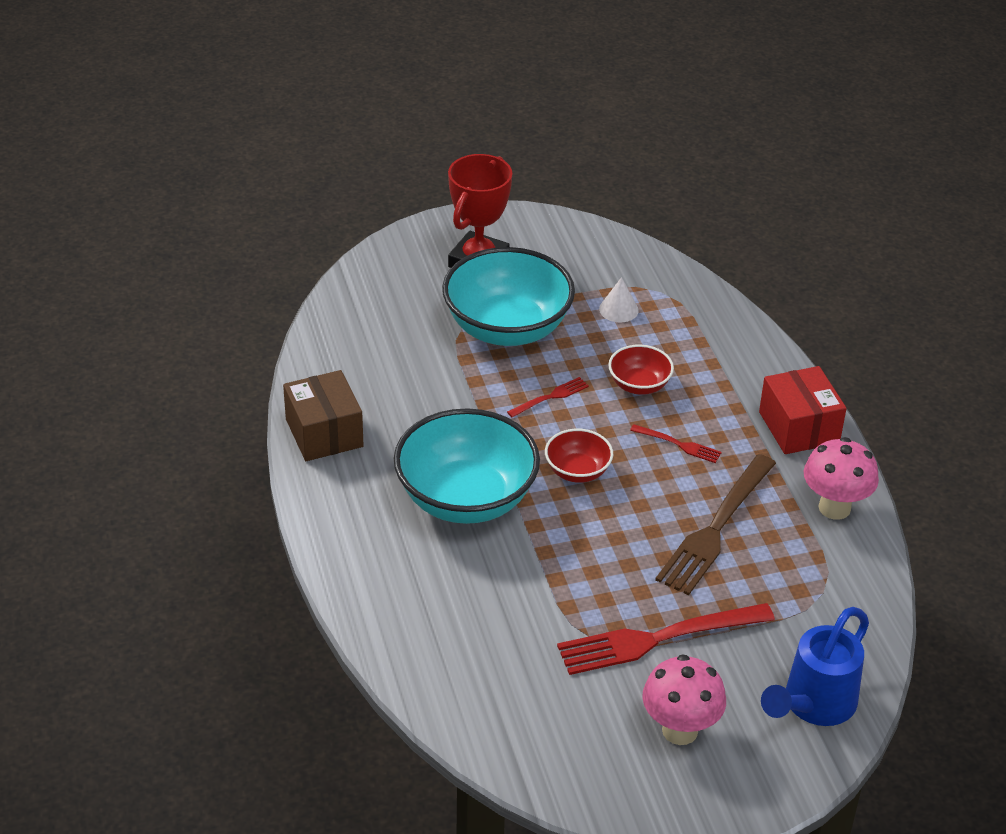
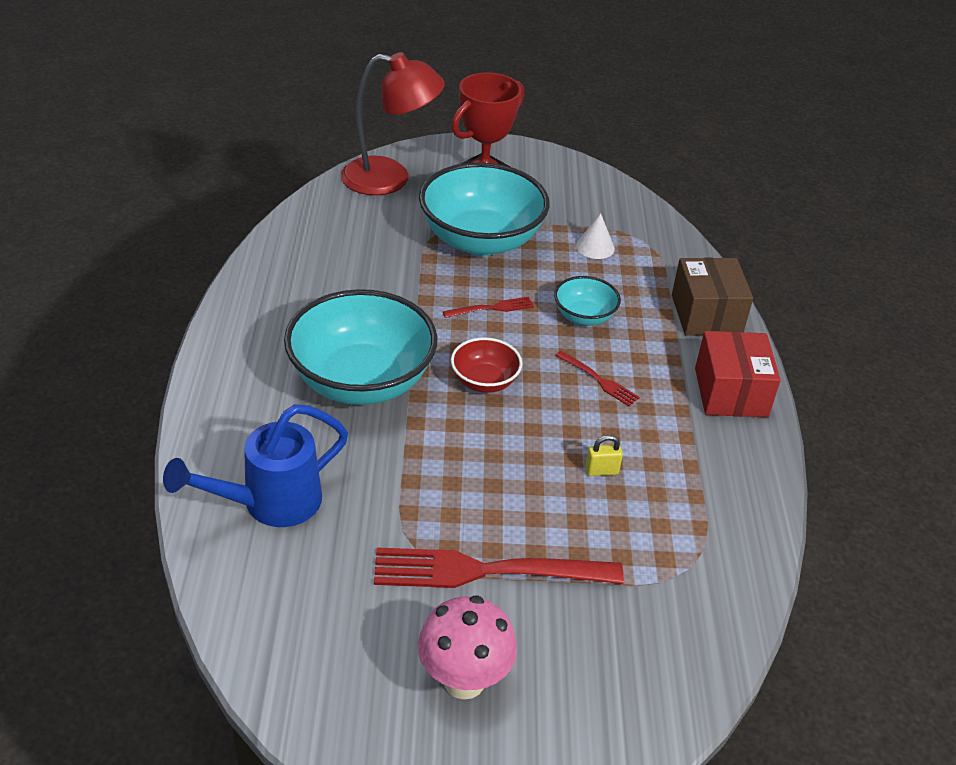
camera: 15 degrees right, 0 degrees up
brown box [283,370,364,461] -> brown box moved to [672,258,753,336]
red bowl [608,345,674,395] -> turquoise bowl [554,276,621,326]
brown fork [655,454,776,595] -> yellow padlock [585,435,623,476]
blue watering can [761,607,869,726] -> blue watering can moved to [163,404,348,527]
pink mushroom [804,437,879,520] -> none
none -> red lamp [341,52,445,195]

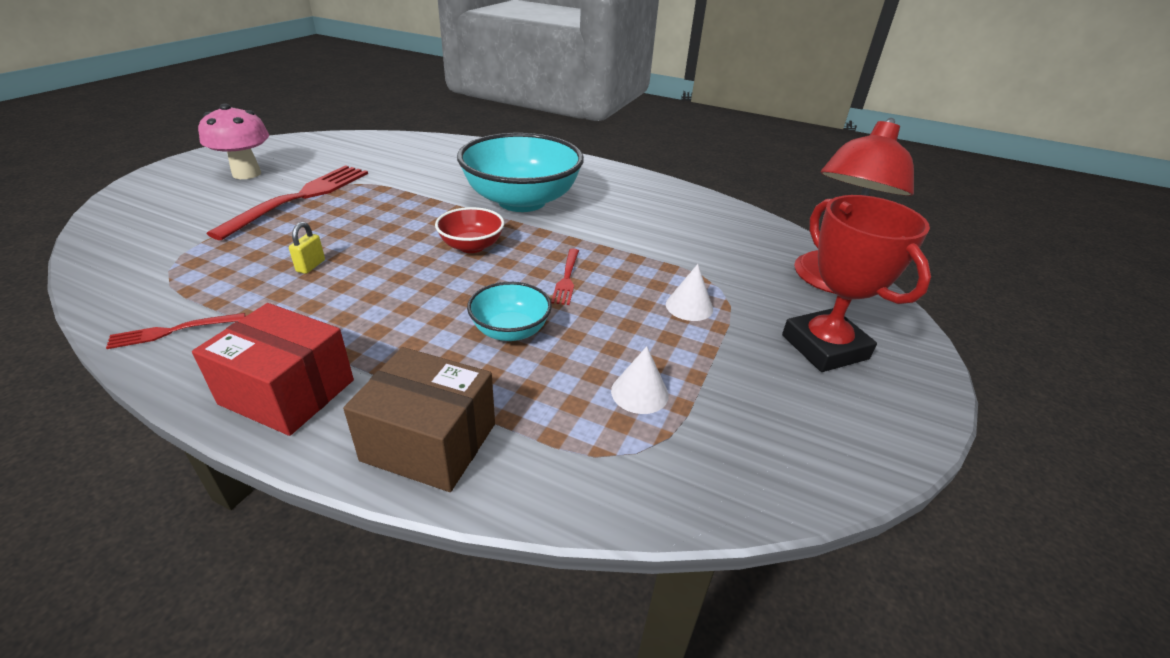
camera: 115 degrees right, 5 degrees down
blue watering can [163,404,348,527] -> none
turquoise bowl [419,162,549,256] -> white cone [666,264,713,321]
red fork [555,351,640,406] -> red fork moved to [106,313,245,349]

